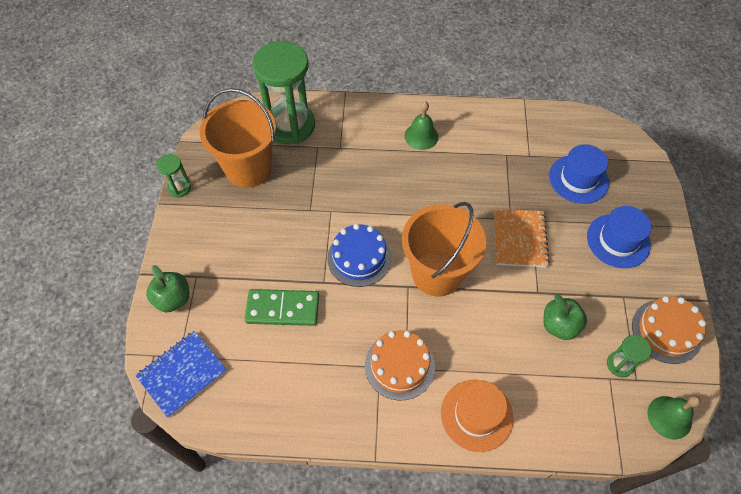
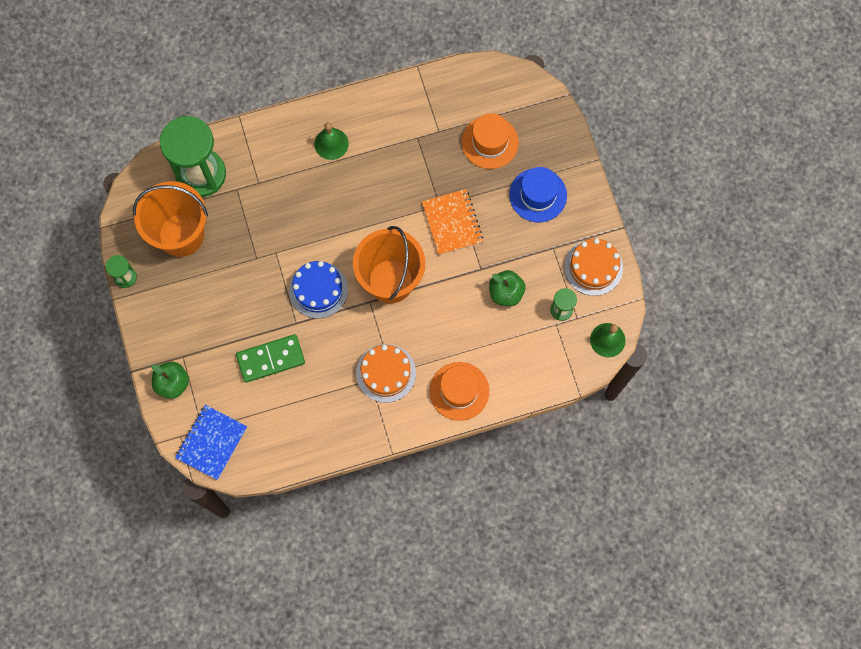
camera: 20 degrees left, 15 degrees up
blue hat [549,144,609,204] -> orange hat [462,113,519,169]

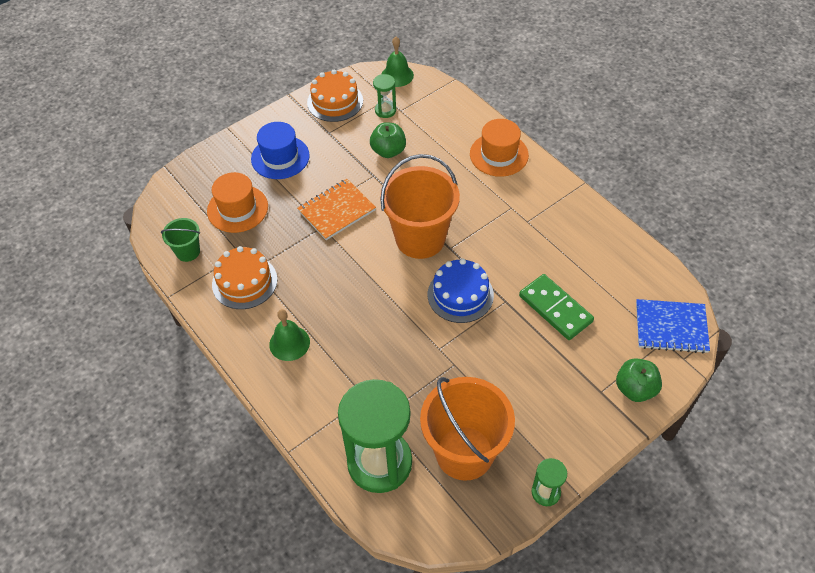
camera: 110 degrees left, 20 degrees down
orange cake [356,344,416,403] -> orange cake moved to [212,246,277,309]
none -> green bucket [161,218,200,262]

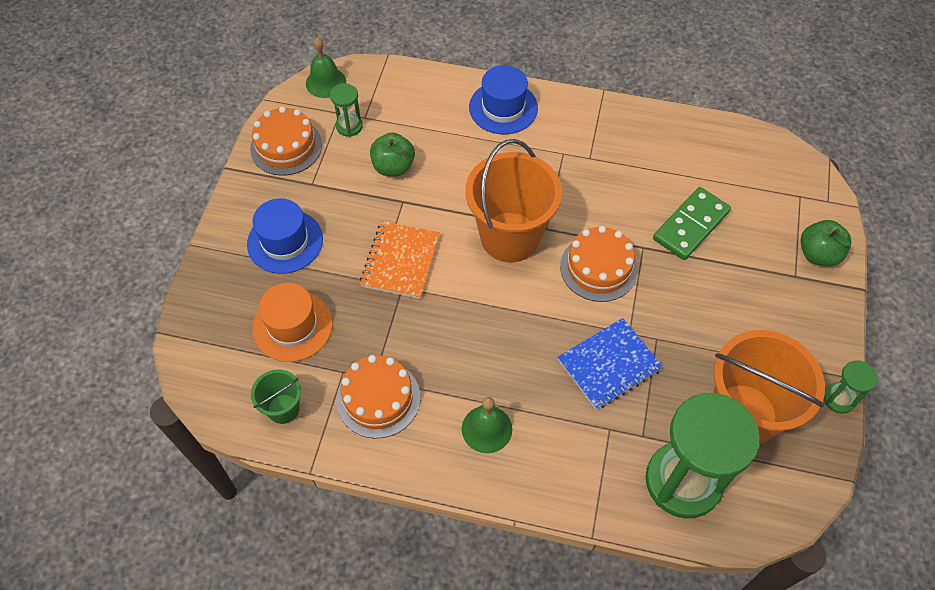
camera: 40 degrees left, 5 degrees up
blue cake [428,258,494,323] -> orange cake [560,226,638,302]
orange hat [470,119,529,177] -> blue hat [469,65,538,134]
green domino [519,274,594,340] -> green domino turned 60 degrees counterclockwise [653,187,731,260]
blue notebook [636,299,710,353] -> blue notebook moved to [558,318,663,410]

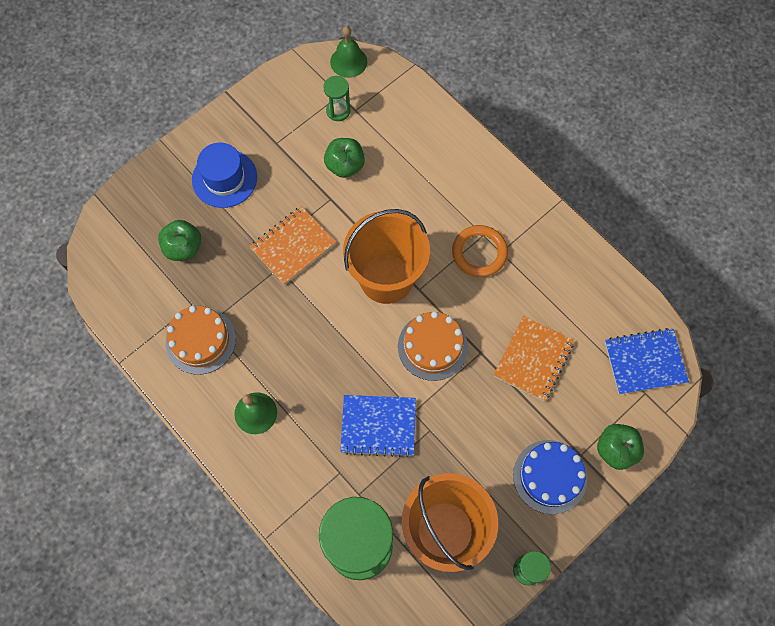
camera: 35 degrees right, 10 degrees up
orange cake [250,106,322,176] -> none
green bucket [251,369,301,424] -> none
orange hat [253,283,333,362] -> green apple [158,220,201,261]
blue hat [469,65,538,134] -> none
green domino [653,187,731,260] -> orange notebook [494,316,574,401]
none -> orange ring [452,225,508,277]
none -> blue cake [513,440,587,514]
none -> blue notebook [605,328,689,394]

